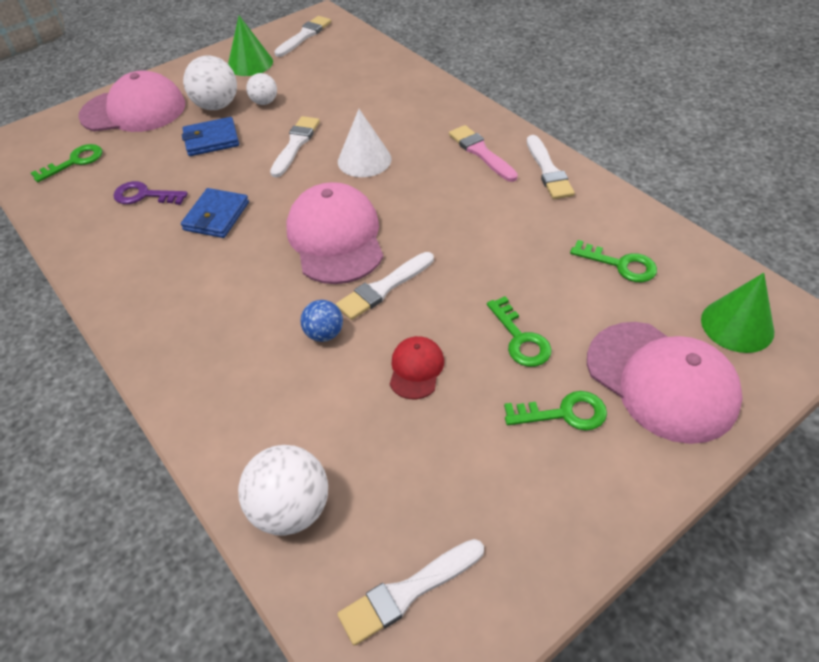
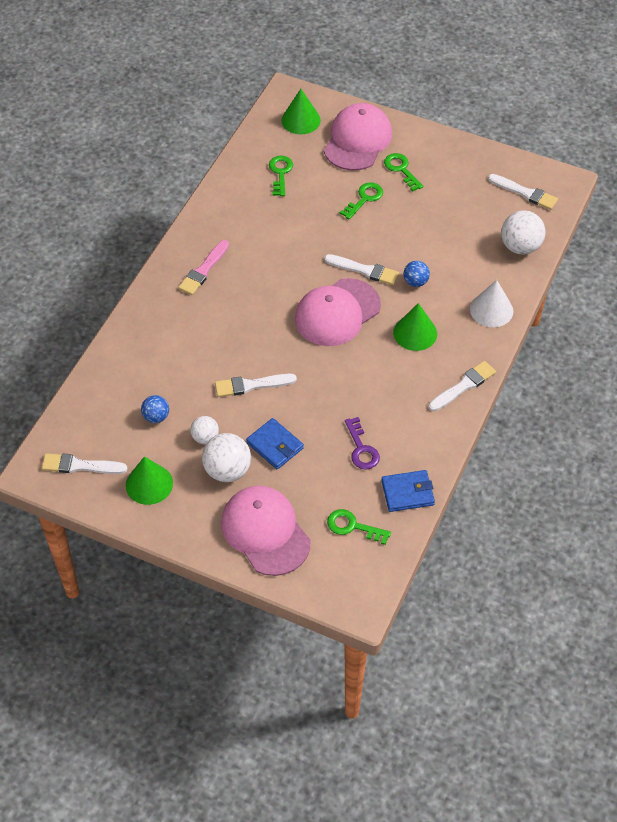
camera: 120 degrees left, 5 degrees up
blue wallet [181,188,249,238] -> blue wallet moved to [381,470,435,512]
white cone [338,109,392,177] -> white cone moved to [470,280,513,327]
red cap [390,336,444,399] -> none
white brush [527,135,575,199] -> white brush moved to [429,361,496,411]
none -> blue ball [141,395,169,423]
none -> green cone [393,303,437,351]

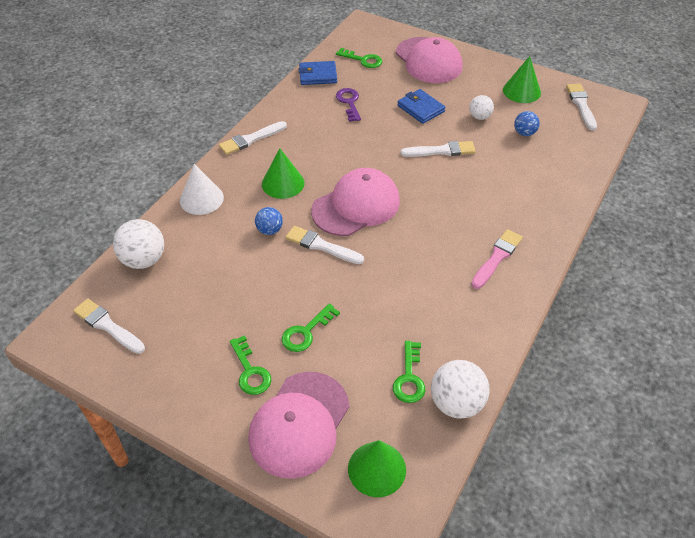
camera: 175 degrees left, 5 degrees down
white brush [42,453,127,474] -> white brush turned 105 degrees counterclockwise [566,84,597,130]
white ball [202,433,251,482] -> white ball moved to [431,360,490,419]

